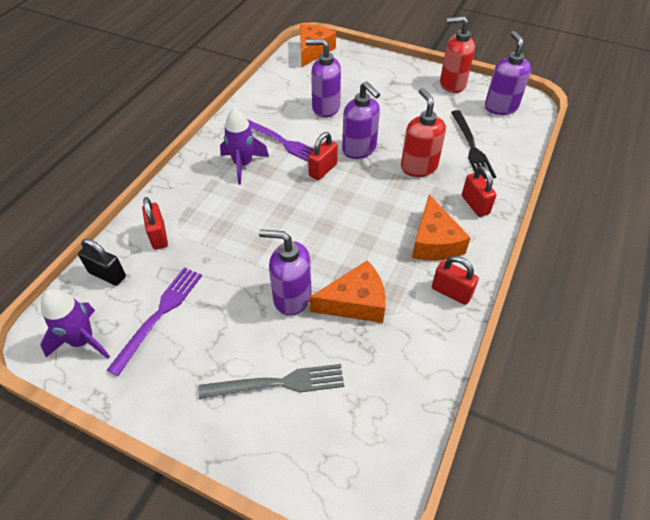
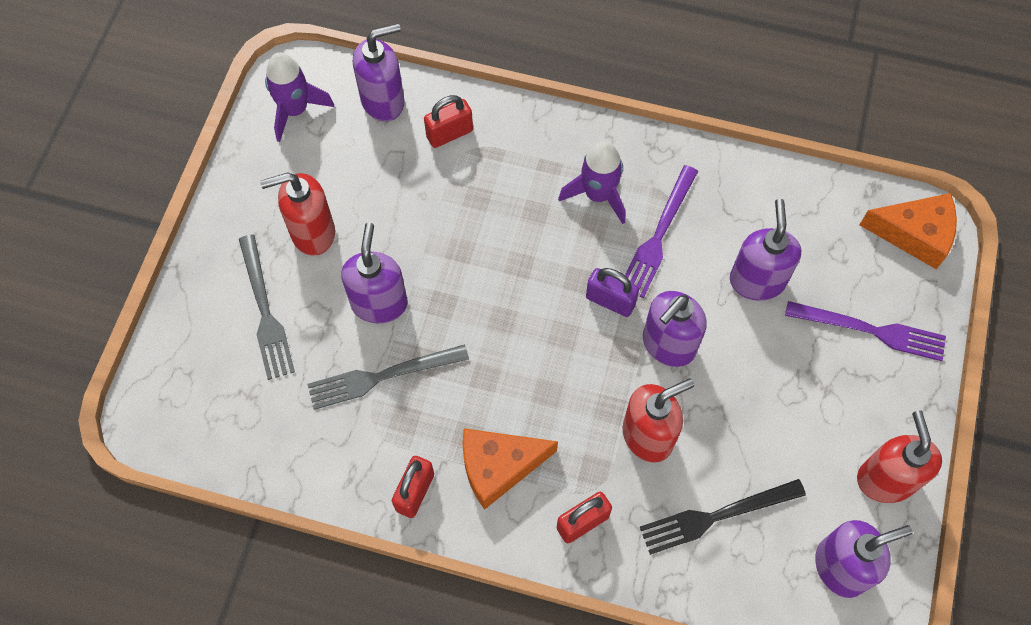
camera: 80 degrees right, 15 degrees up
black padlock [78,239,126,286] -> purple soap dispenser [353,23,405,122]
purple fork [107,267,202,376] -> purple fork moved to [785,301,946,361]
red padlock [308,132,338,180] -> purple padlock [586,268,639,317]
orange cheese [309,260,386,323] -> grey fork [307,344,469,410]
none -> red soap dispenser [260,173,335,256]

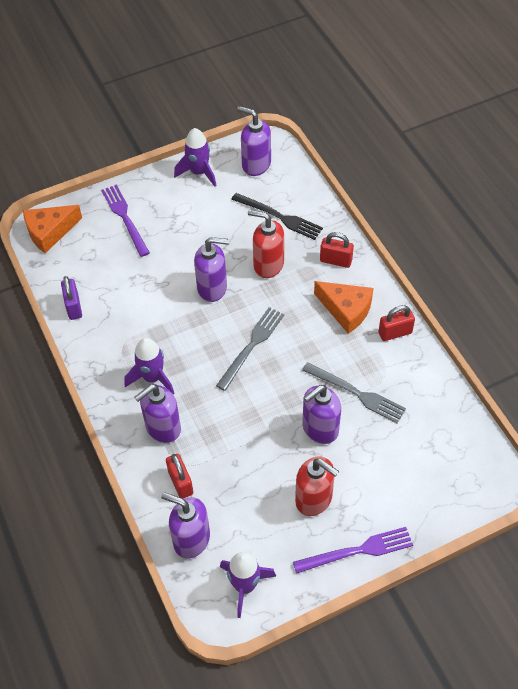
camera: 130 degrees left, 10 degrees down
grey fork [239,234,295,380] -> grey fork moved to [216,307,284,391]
red padlock [424,95,473,148] -> red padlock turned 45 degrees clockwise [166,454,193,499]
purple padlock [586,268,639,317] -> purple padlock moved to [61,276,82,320]
purple fork [625,165,698,298] -> purple fork moved to [293,527,413,574]
purple soap dispenser [730,199,802,301] -> purple soap dispenser moved to [134,384,181,443]
red soap dispenser [857,410,942,503] -> purple rocket [174,128,216,187]
orange cheese [859,193,957,269] -> orange cheese turned 90 degrees counterclockwise [23,205,82,253]

